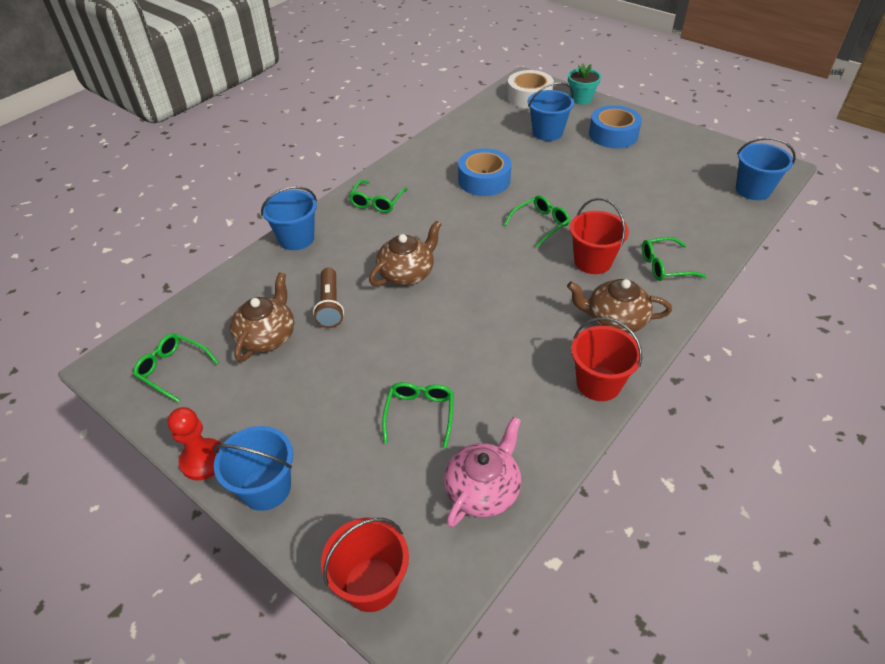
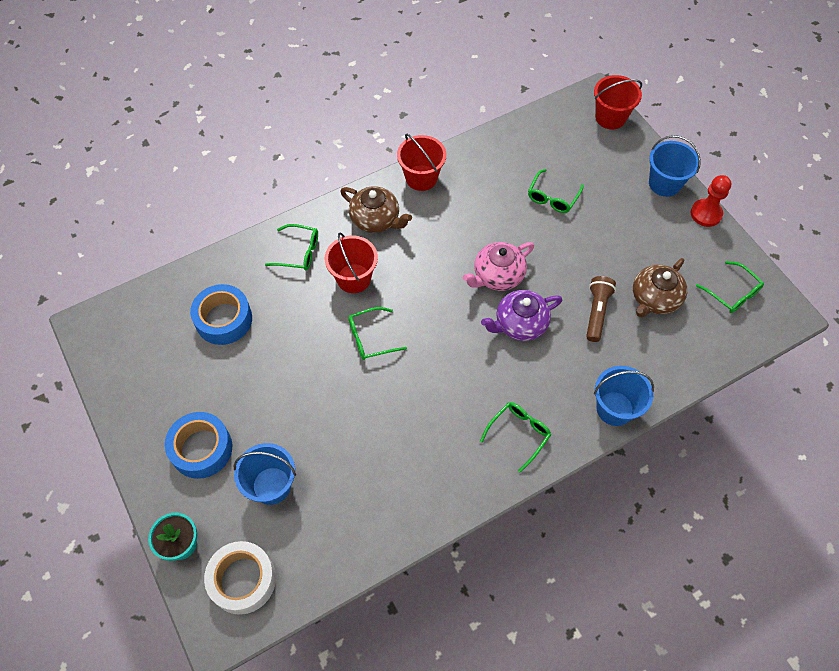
camera: 160 degrees left, 15 degrees up
brown teapot [369,220,442,286] -> purple teapot [481,290,562,341]
pink teapot [444,416,521,527] -> pink teapot moved to [463,242,534,291]
blue tape [458,149,511,196] -> blue tape moved to [190,284,252,345]
blue bucket [736,137,796,200] -> none

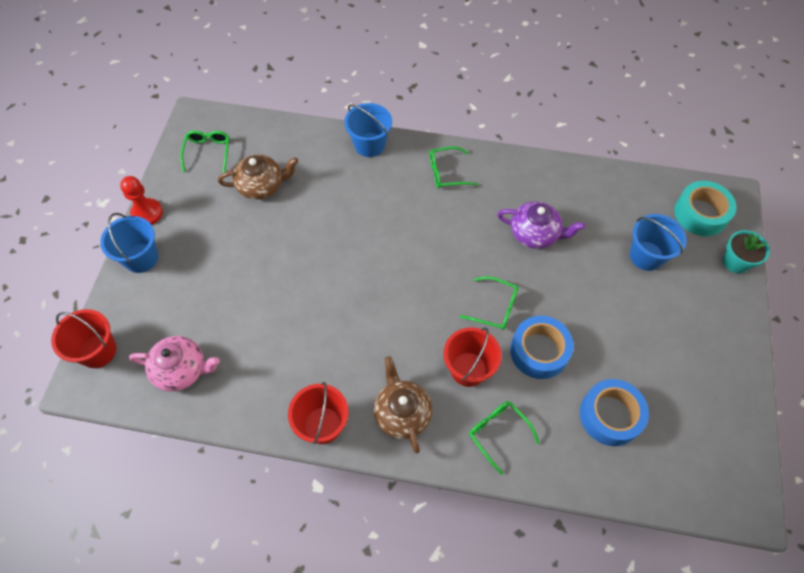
camera: 140 degrees left, 0 degrees up
blue tape [165,412,232,479] -> blue tape moved to [510,316,574,379]
white tape [204,541,276,615] -> turquoise tape [674,181,736,236]
pink teapot [463,242,534,291] -> pink teapot moved to [129,336,220,391]
purple teapot [481,290,562,341] -> purple teapot moved to [497,201,585,249]
green glasses [528,169,584,213] -> none
brown flashlight [586,276,616,342] -> none

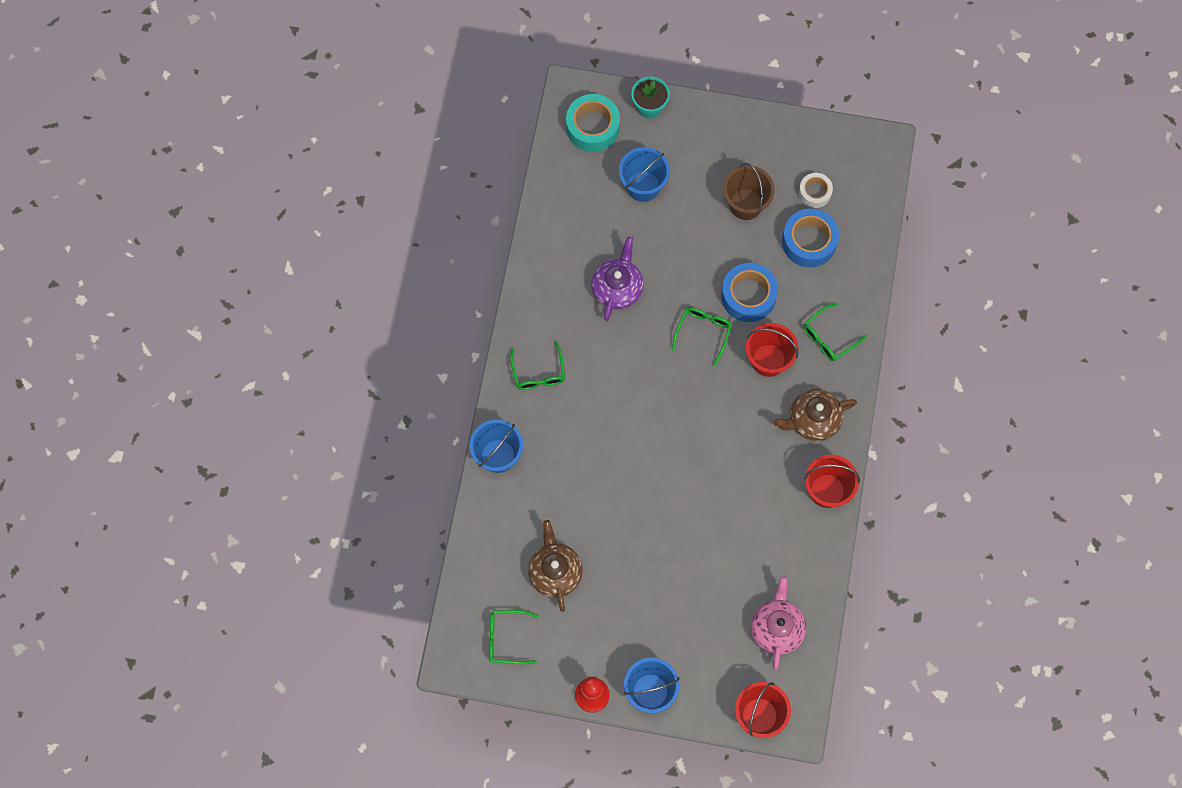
camera: 90 degrees left, 10 degrees up
none -> brown bucket [723,163,775,220]
none -> white tape [799,173,833,208]

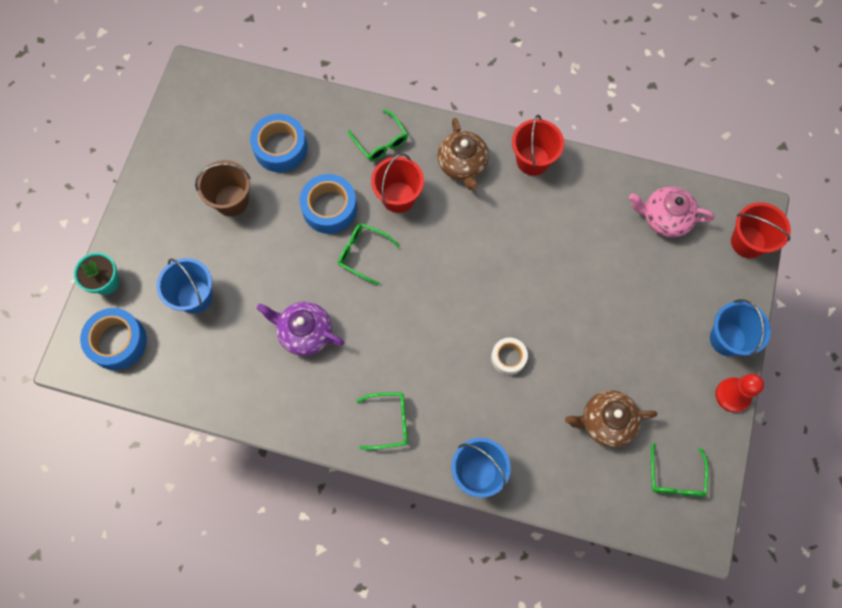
camera: 85 degrees left, 0 degrees up
turquoise tape [566,94,620,152] -> blue tape [80,308,147,370]
white tape [799,173,833,208] -> white tape moved to [491,338,528,375]

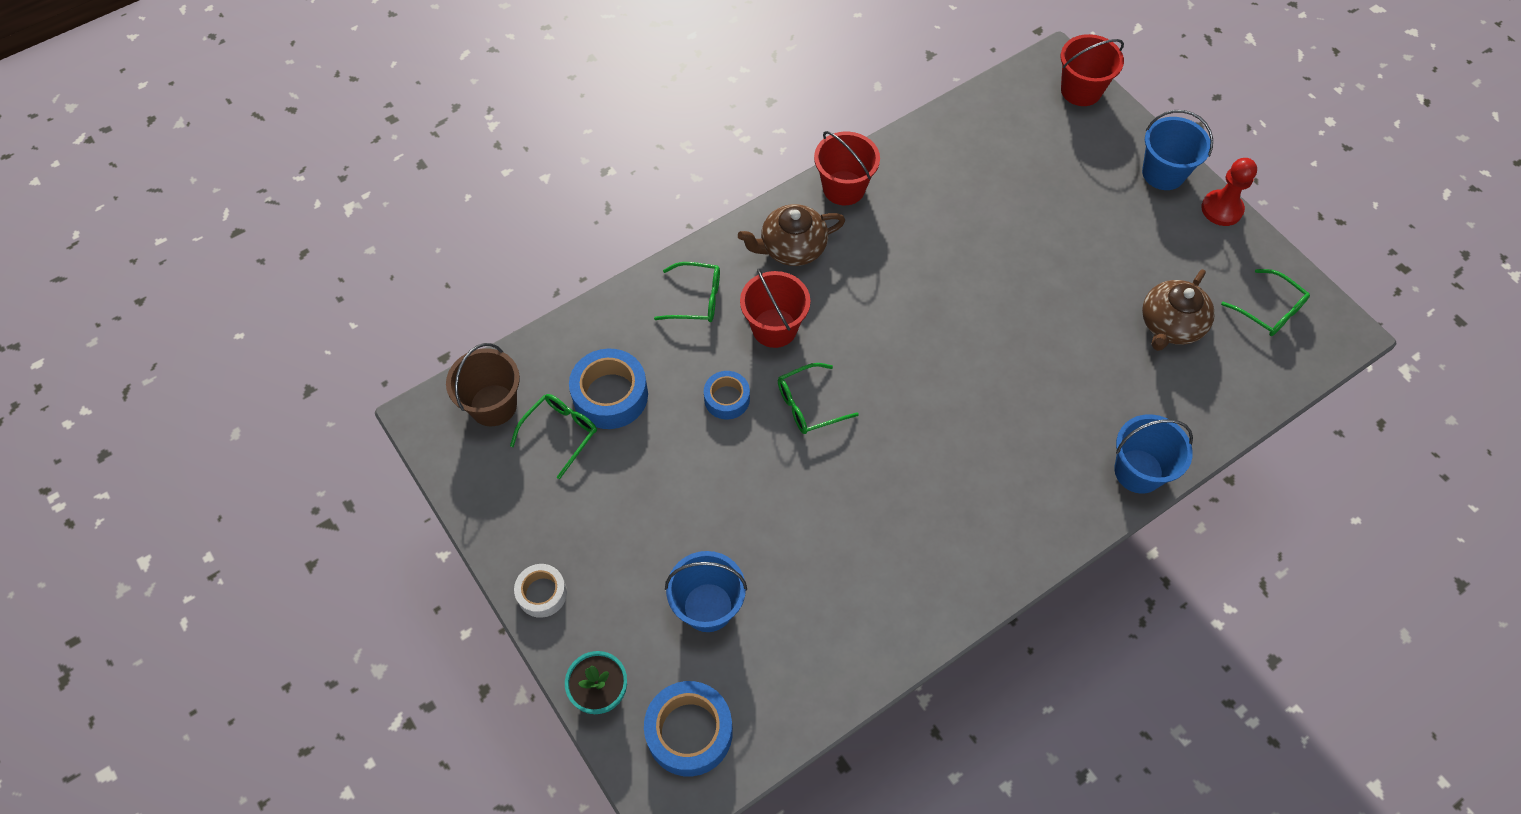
camera: 50 degrees left, 10 degrees down
brown bucket [195,160,251,216] -> brown bucket moved to [446,343,520,426]
purple teapot [256,302,344,356] -> none
blue tape [300,174,357,234] -> blue tape [704,371,750,419], size x0.61
green glasses [356,392,408,450] -> green glasses moved to [510,394,597,479]
brown teapot [437,118,489,190] -> brown teapot turned 135 degrees clockwise [738,204,845,266]
white tape [491,338,528,375] -> white tape moved to [514,564,567,618]
pink teapot [629,186,714,237] -> none

